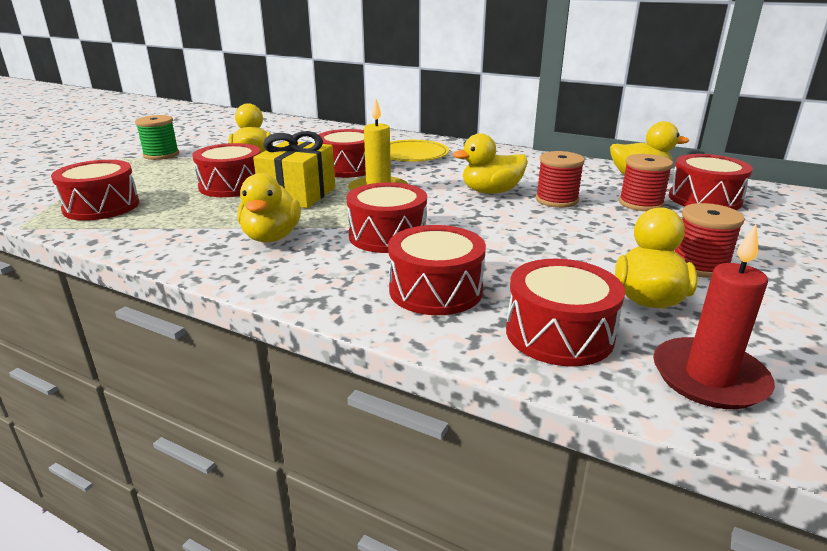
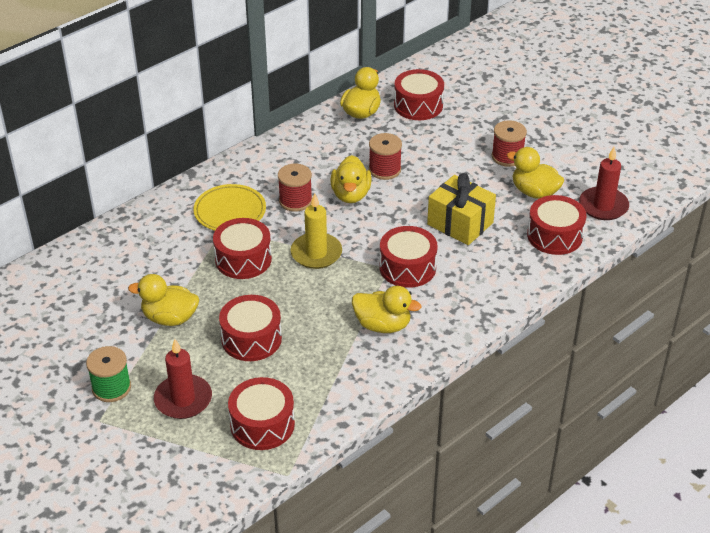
camera: 70 degrees left, 15 degrees up
yellow gift [253,131,335,208] -> yellow gift moved to [427,173,496,245]
red drum [388,225,486,315] -> none
red spool [619,154,673,211] -> red spool moved to [278,164,312,212]
none -> red candle [154,339,212,419]

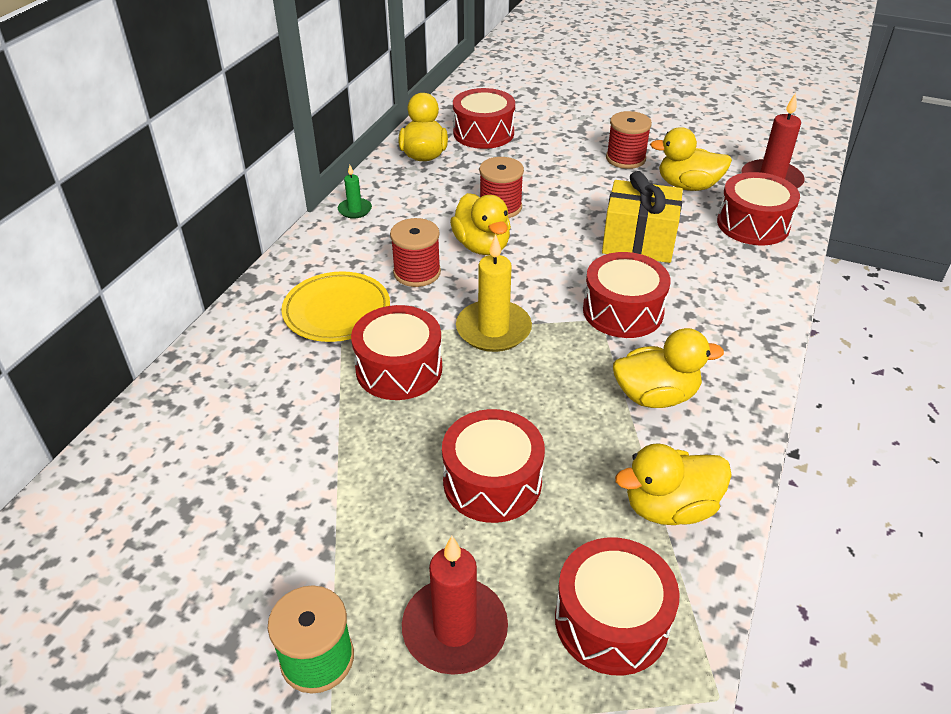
camera: 25 degrees left, 0 degrees up
yellow duck [128,274,199,326] -> yellow duck moved to [615,443,732,525]
none -> green candle [338,165,372,219]

